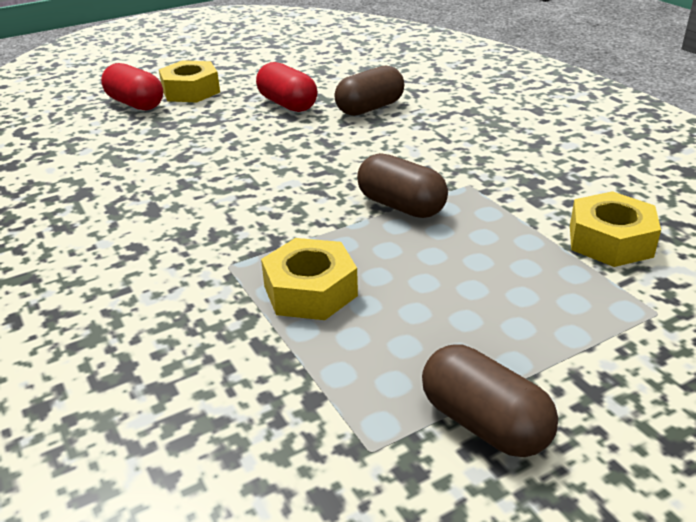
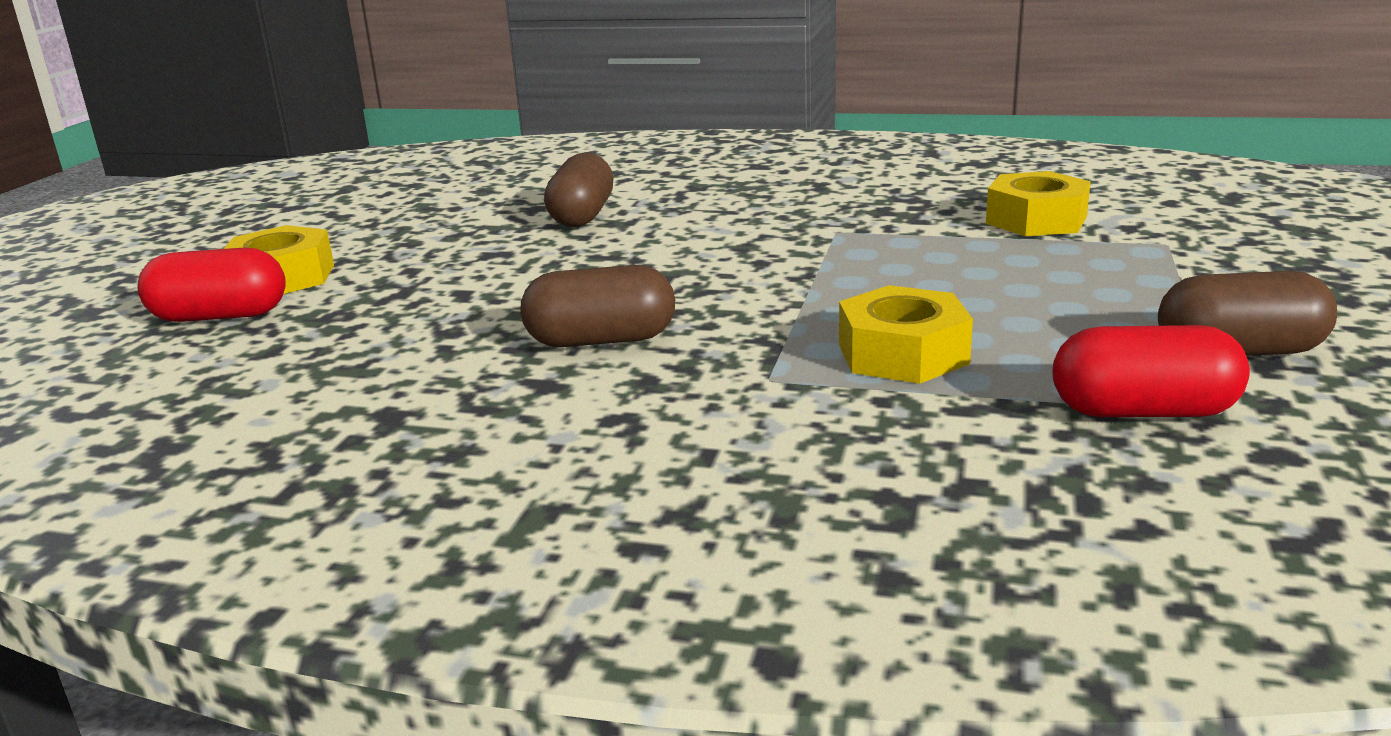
camera: 45 degrees left, 10 degrees down
red capsule [256,62,318,112] -> red capsule moved to [1053,325,1250,417]
brown capsule [357,153,448,218] -> brown capsule moved to [520,265,675,347]

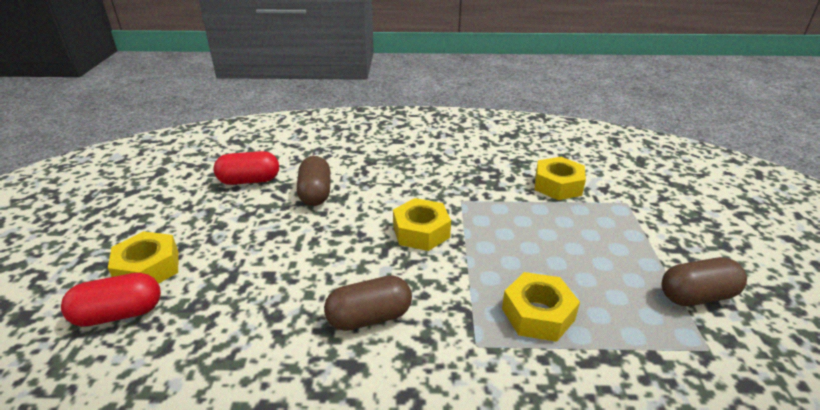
camera: 15 degrees left, 10 degrees up
red capsule [1053,325,1250,417] -> red capsule moved to [214,151,279,185]
none -> yellow nut [393,198,451,251]

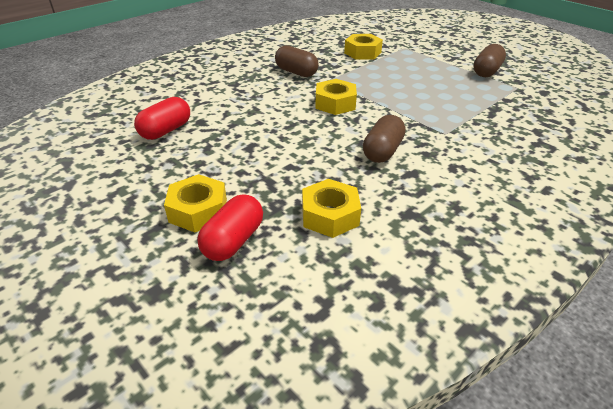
camera: 45 degrees left, 5 degrees up
brown capsule [297,156,330,206] -> brown capsule moved to [275,45,319,77]
yellow nut [502,272,580,342] -> yellow nut moved to [302,179,361,238]

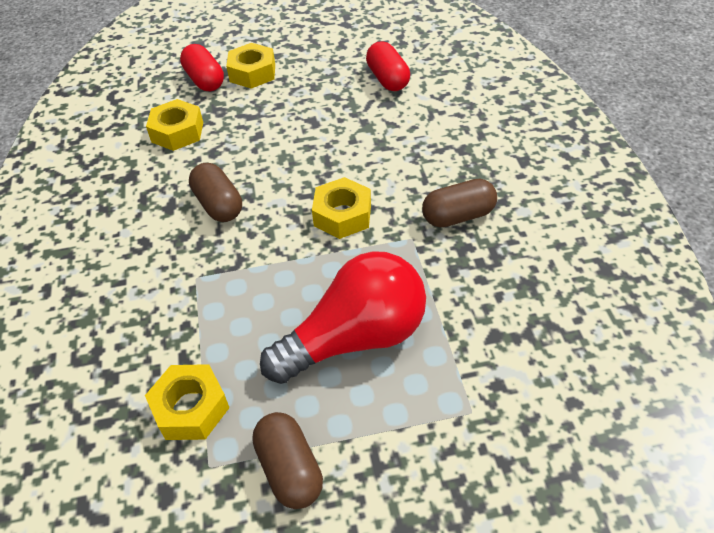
camera: 125 degrees right, 10 degrees up
yellow nut [344,34,383,60] -> yellow nut moved to [145,364,230,440]
none -> red light bulb [260,251,426,384]

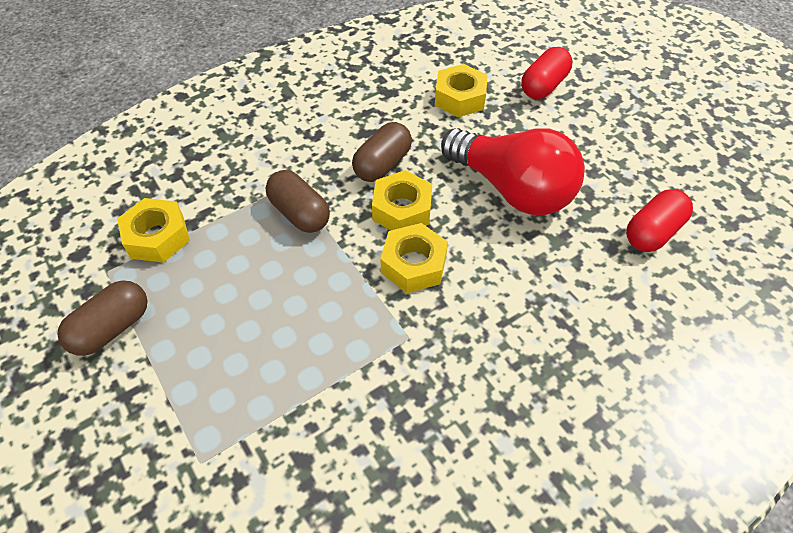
camera: 65 degrees right, 5 degrees up
yellow nut [226,43,275,89] -> yellow nut moved to [372,170,432,230]
red light bulb [260,251,426,384] -> red light bulb moved to [441,128,585,215]
brown capsule [422,179,497,227] -> brown capsule moved to [266,170,330,233]

